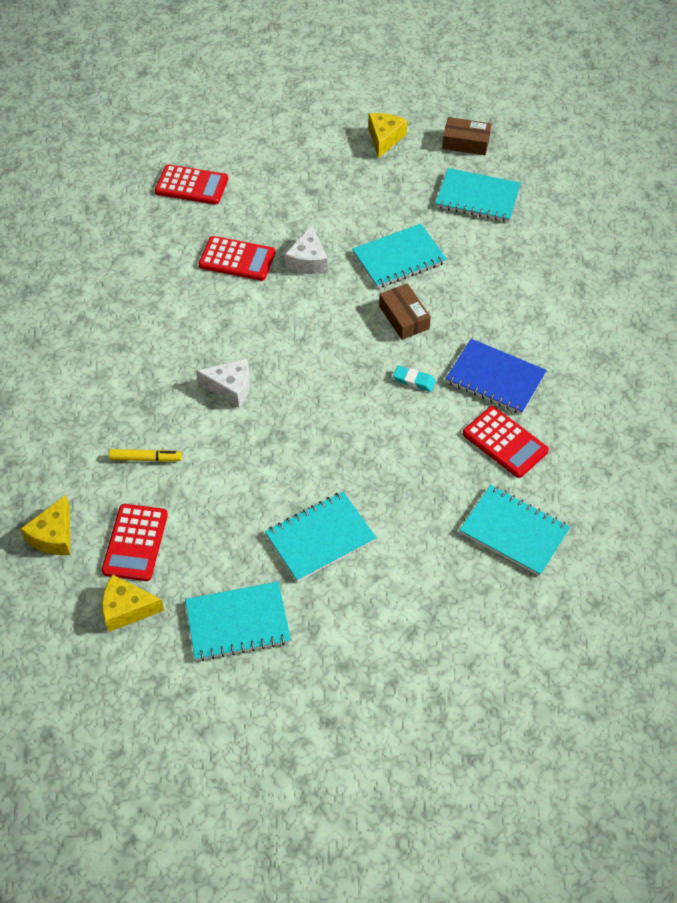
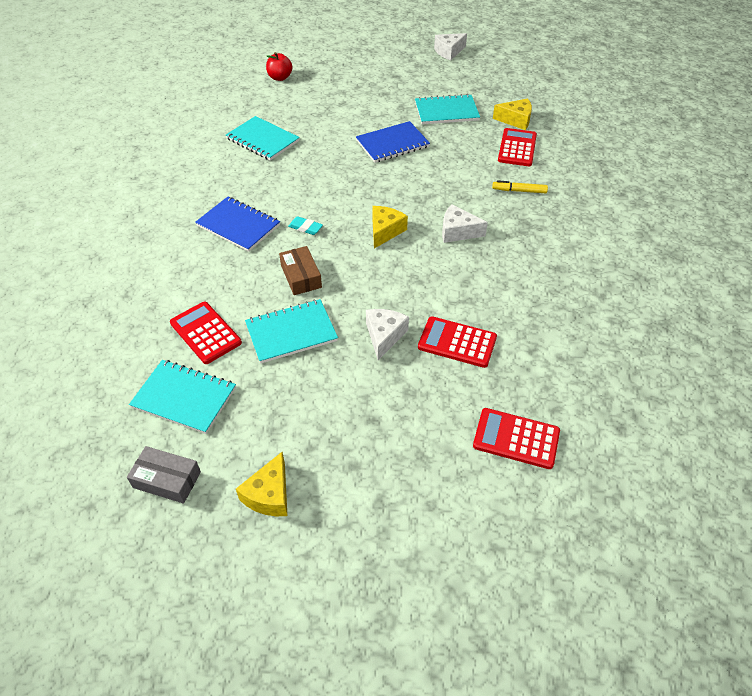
camera: 175 degrees left, 5 degrees down
yellow cheese [20,495,70,555] -> yellow cheese moved to [372,206,408,249]
turquoise notebook [265,492,376,582] -> blue notebook [356,121,430,163]
brown box [442,117,491,155] -> grey box [127,446,201,504]
red calculator [463,406,549,478] -> red calculator moved to [170,302,242,364]
none -> red apple [266,52,292,81]
none -> white cheese [434,33,467,60]

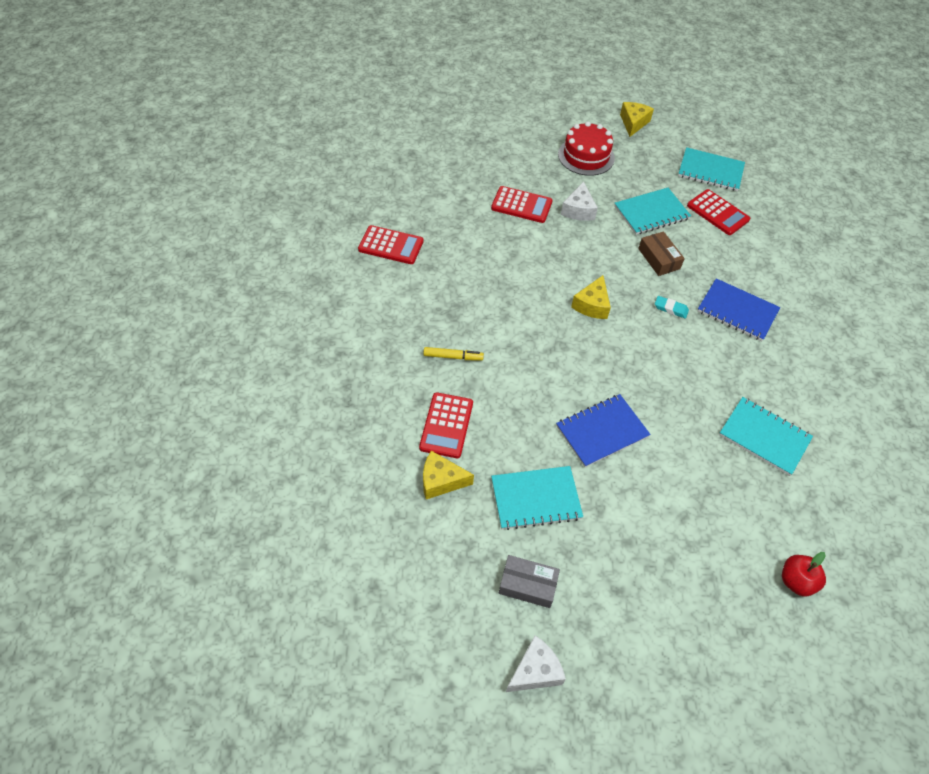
camera: 175 degrees right, 5 degrees up
grey box [127,446,201,504] -> grey box moved to [499,555,560,608]
white cheese [442,205,488,243] -> none
red calculator [473,408,560,469] -> red calculator moved to [358,225,423,264]
none -> red cake [558,121,615,176]

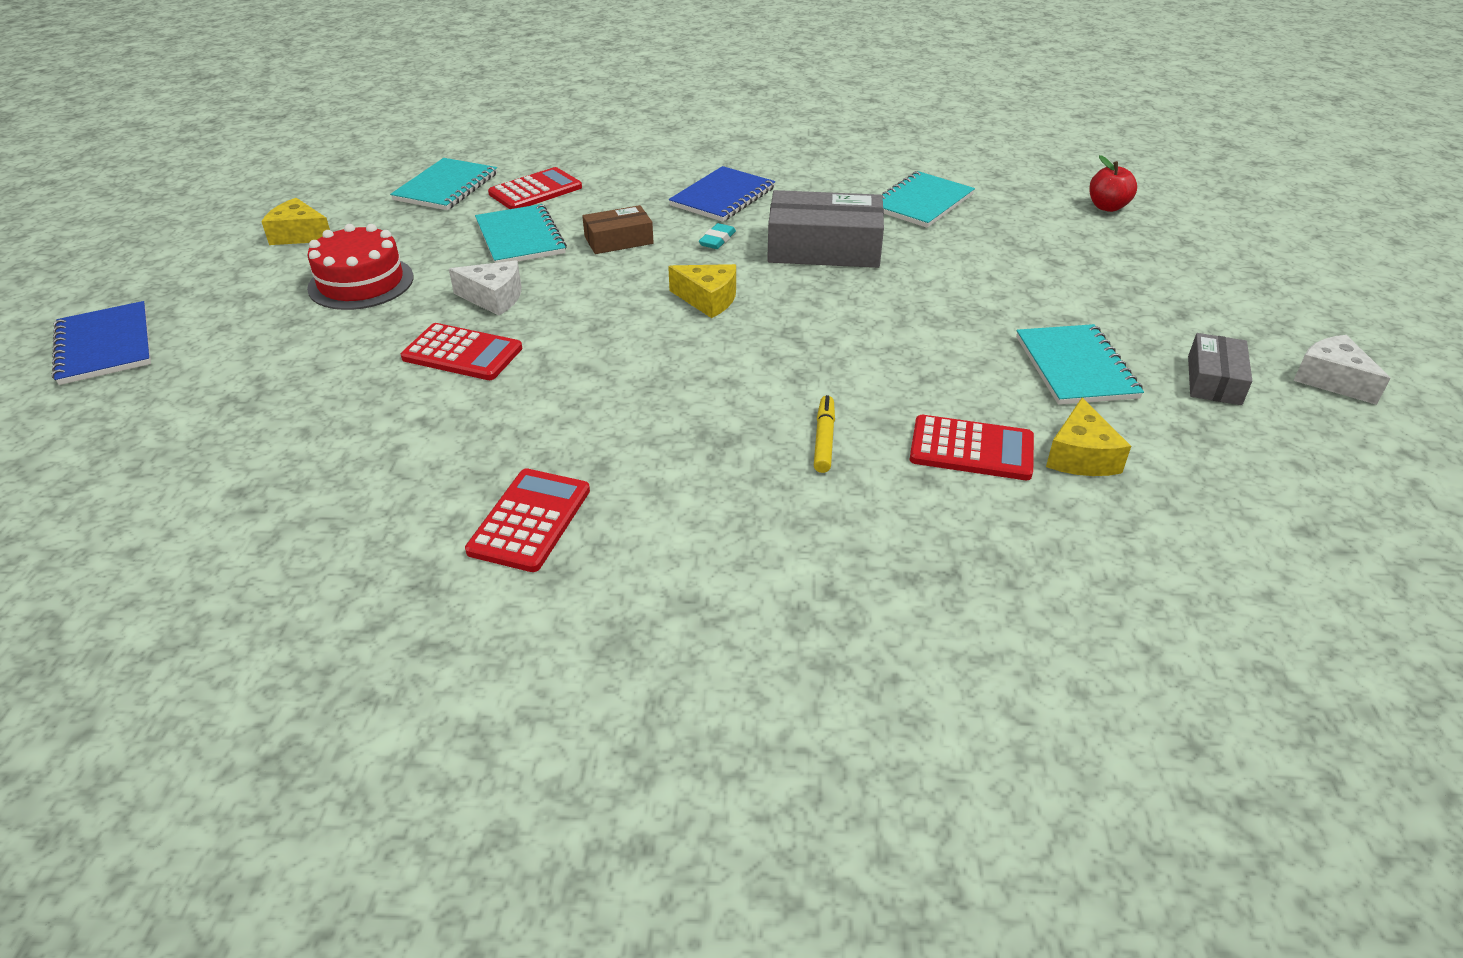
camera: 85 degrees left, 15 degrees down
red calculator [491,186,553,223] -> red calculator turned 90 degrees clockwise [401,323,522,380]
blue notebook [556,394,651,467] -> blue notebook moved to [52,301,151,385]
none -> grey box [767,190,884,268]

